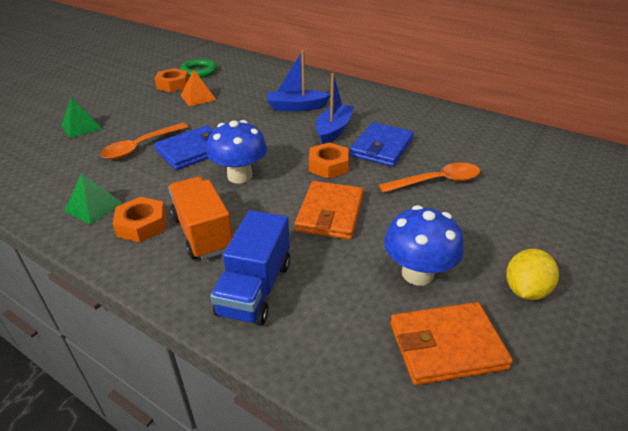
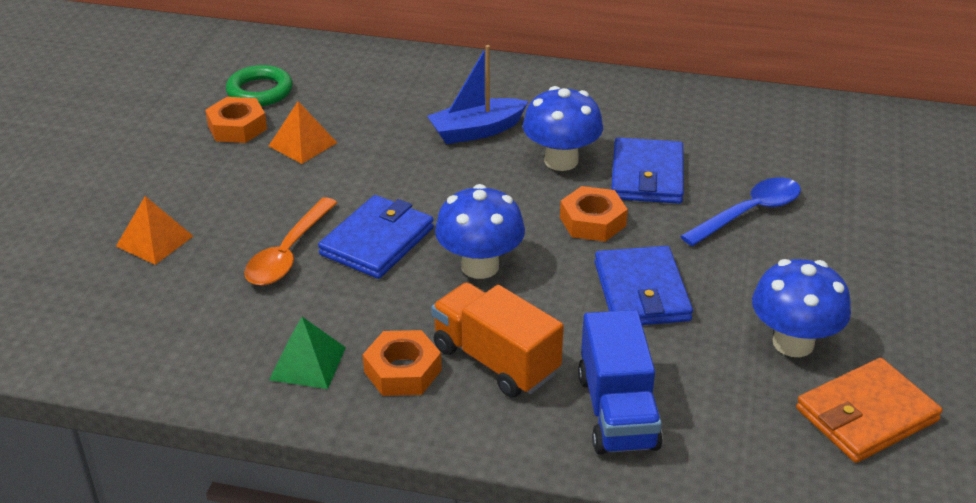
camera: 20 degrees left, 0 degrees up
green pyramid [61,98,102,138] -> orange pyramid [116,196,193,265]
orange wallet [295,181,364,240] -> blue wallet [595,246,693,325]
blue boat [316,73,354,144] -> blue mushroom [523,86,603,171]
orange spoon [379,162,480,193] -> blue spoon [680,178,801,246]
yellow lemon [506,249,559,300] -> none

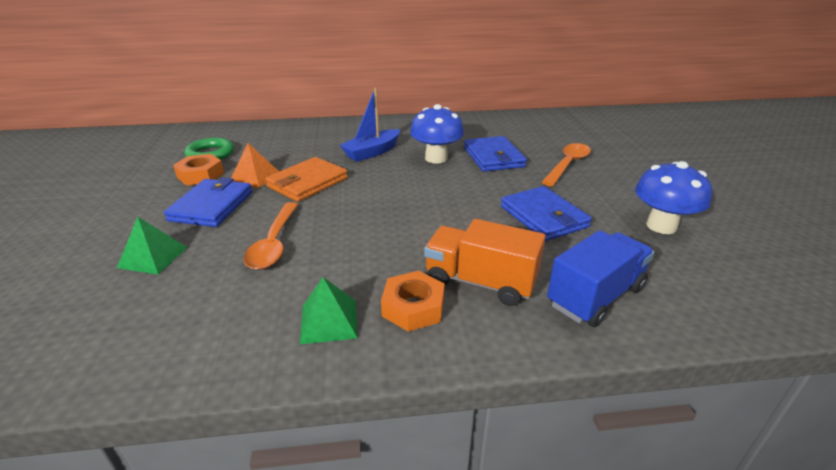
camera: 20 degrees left, 5 degrees down
orange pyramid [116,196,193,265] -> green pyramid [117,217,188,275]
blue wallet [318,195,434,279] -> blue wallet moved to [164,178,252,227]
blue mushroom [435,184,525,279] -> none
orange nut [560,186,628,242] -> none
blue truck [578,310,663,455] -> blue truck turned 105 degrees counterclockwise [547,230,655,327]
blue spoon [680,178,801,246] -> orange spoon [542,143,591,186]
orange wallet [796,358,943,463] -> orange wallet moved to [265,157,348,202]

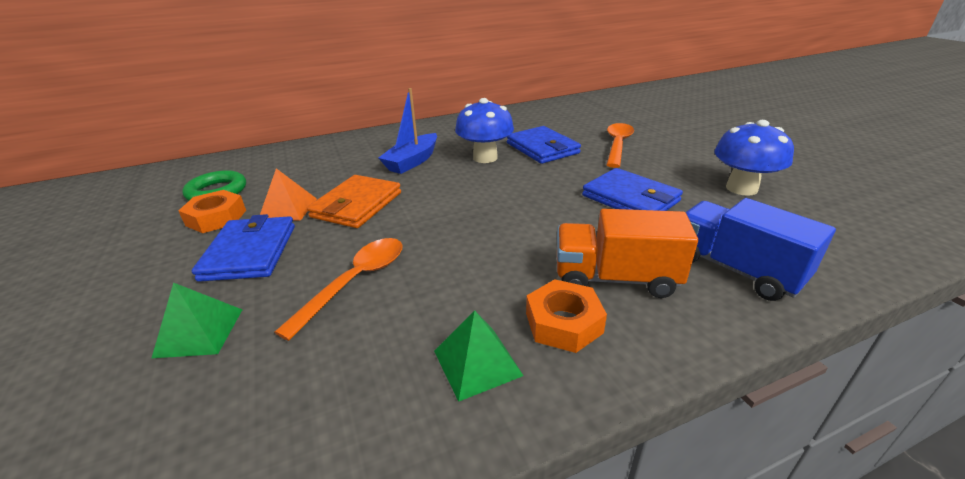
camera: 15 degrees left, 0 degrees up
orange spoon [244,202,299,270] -> orange spoon turned 135 degrees counterclockwise [275,238,403,341]
blue truck [547,230,655,327] -> blue truck turned 75 degrees counterclockwise [685,198,836,301]

